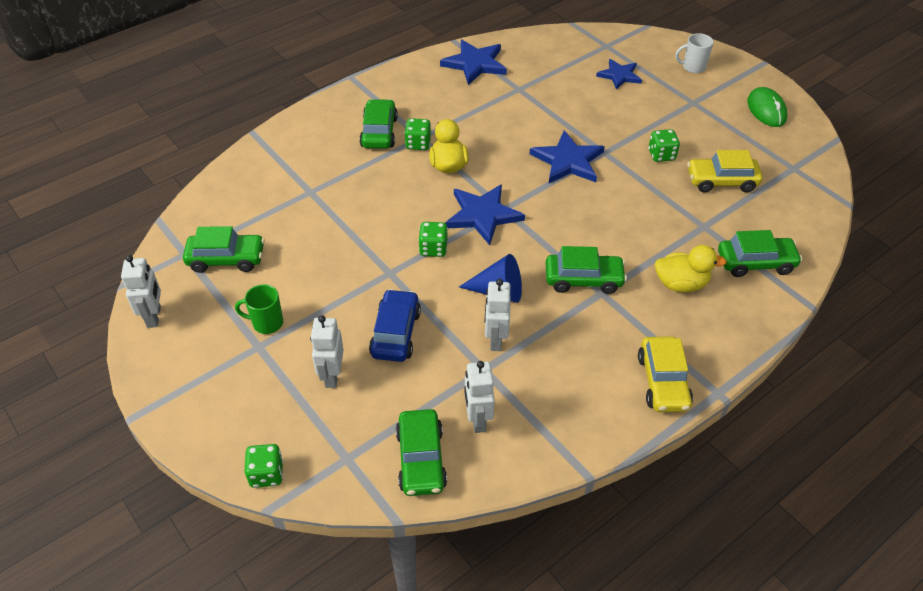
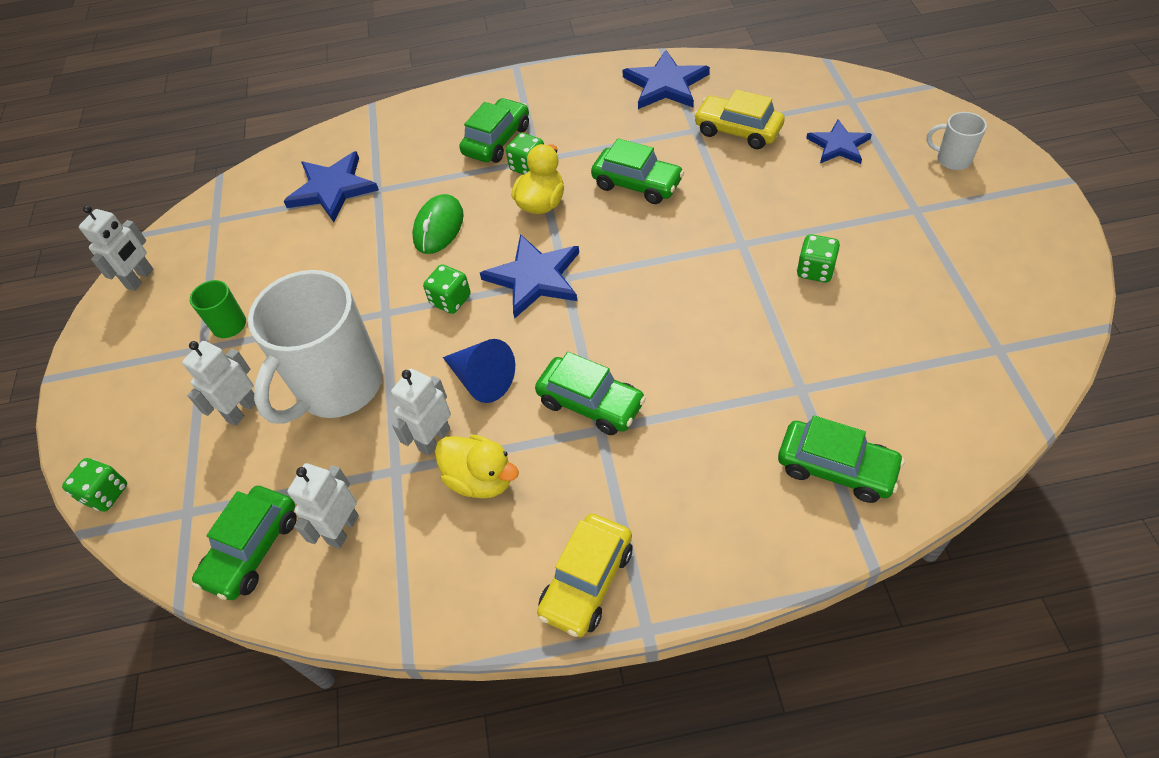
camera: 35 degrees right, 5 degrees up
green car [183,226,265,273] -> green car moved to [591,139,684,204]
blue car [369,289,421,362] -> white mug [248,270,383,424]
blue star [530,130,605,183] -> blue star moved to [283,151,379,222]
yellow duck [655,245,727,292] -> yellow duck moved to [435,435,519,499]
yellow car [687,150,763,192] -> yellow car moved to [694,89,785,149]
green mouse [747,87,787,127] -> green mouse moved to [412,194,464,254]

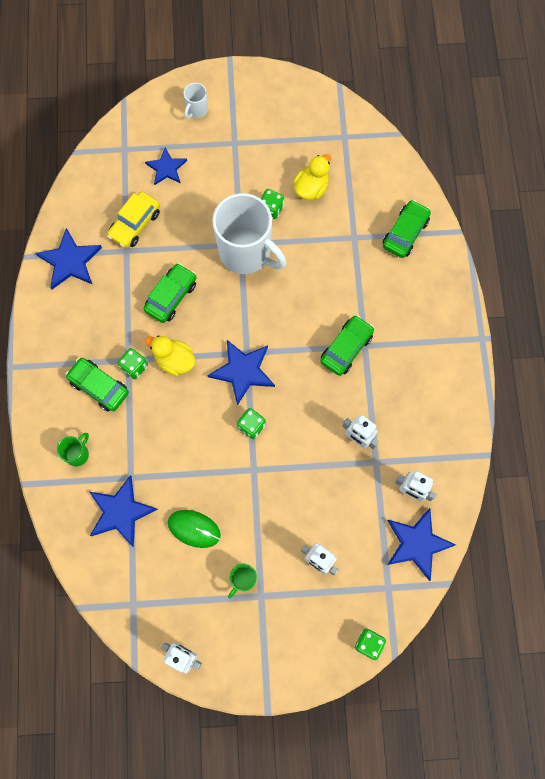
camera: 90 degrees left, 20 degrees up
green car [192,486,297,600] -> blue star [387,508,456,581]
white mug [248,270,383,424] -> white mug moved to [212,193,286,274]
green mouse [412,194,464,254] -> green mouse moved to [168,510,221,548]
yellow duck [435,435,519,499] -> yellow duck moved to [293,154,331,200]
blue cone [443,339,515,403] -> none
yellow car [537,514,633,637] -> none
none -> green mug [57,433,89,466]

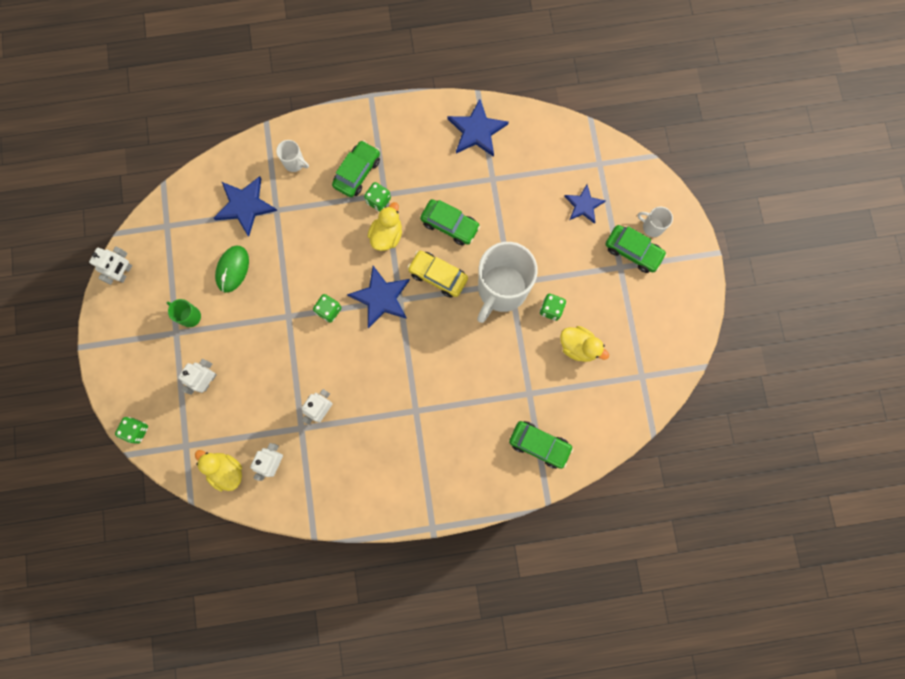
camera: 85 degrees right, 5 degrees up
green mug [57,433,89,466] -> white mug [276,140,309,172]
yellow car [107,191,160,248] -> yellow car moved to [407,250,468,298]
green car [320,315,374,376] -> green car moved to [606,225,667,273]
blue star [387,508,456,581] -> yellow duck [195,450,242,492]

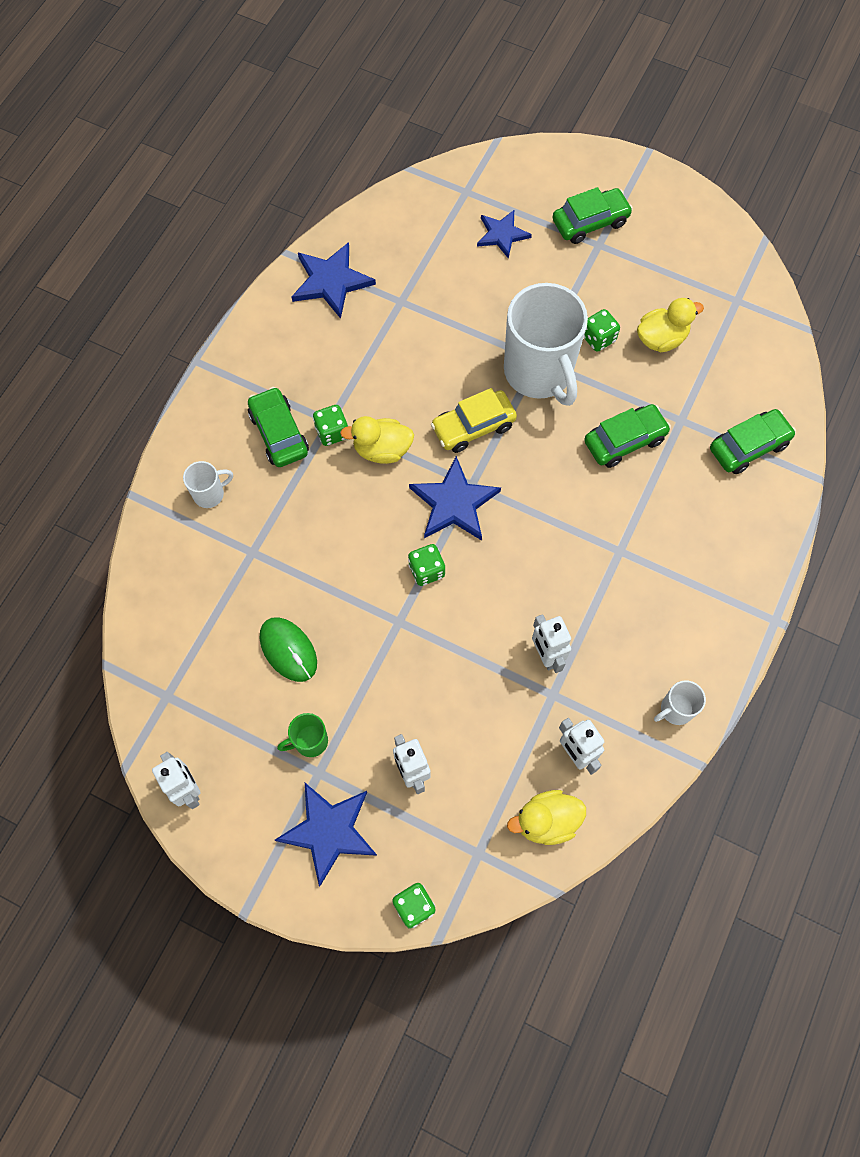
camera: 55 degrees left, 10 degrees down
blue star [214,176,277,236] -> blue star moved to [275,783,377,887]
yellow duck [368,202,402,251] -> yellow duck turned 60 degrees counterclockwise [340,416,414,464]
green car [420,199,481,246] -> green car moved to [584,404,671,468]
white mug [637,207,673,237] -> white mug moved to [654,680,706,725]

